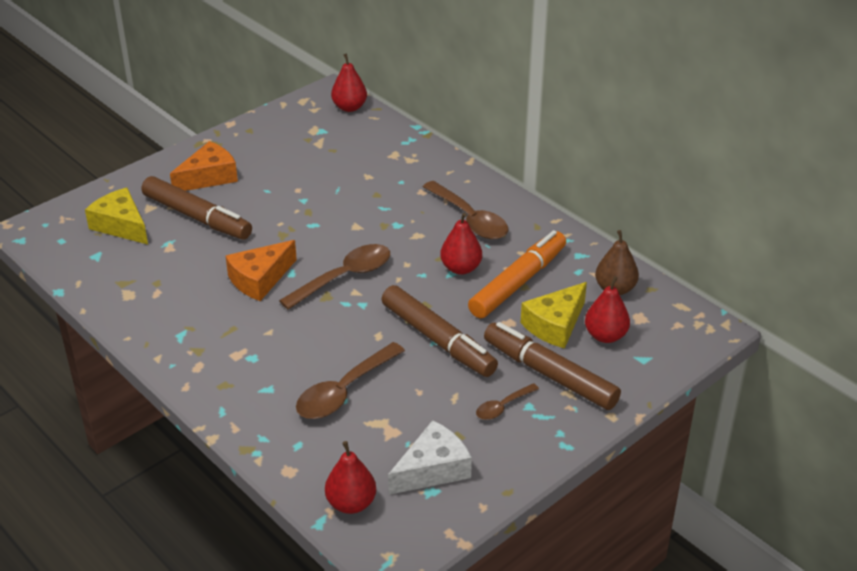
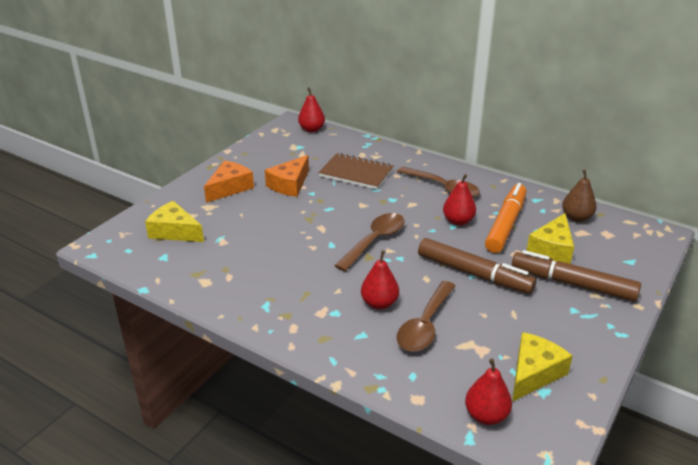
camera: 15 degrees left, 5 degrees down
brown marker [142,176,252,239] -> none
orange cheese [226,240,297,301] -> orange cheese moved to [265,155,309,197]
white cheese [388,420,472,495] -> yellow cheese [512,332,573,402]
brown spoon [476,383,539,420] -> none
red pear [585,276,630,343] -> red pear moved to [361,250,399,310]
none -> brown notebook [318,153,394,190]

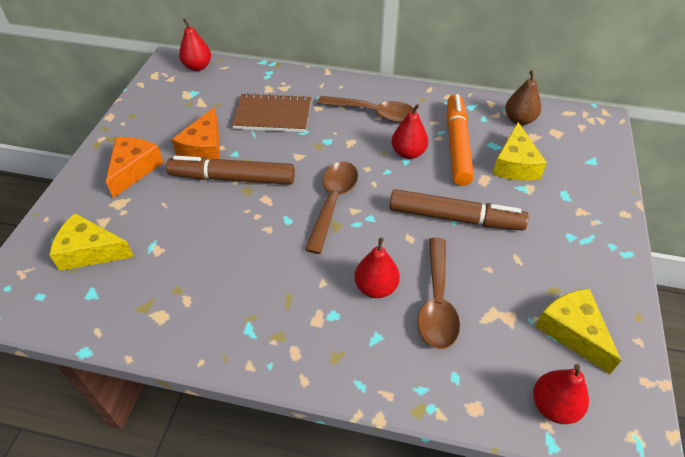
camera: 20 degrees left, 15 degrees up
brown marker [512,250,641,302] -> brown marker moved to [166,156,295,185]
yellow cheese [512,332,573,402] -> yellow cheese turned 45 degrees counterclockwise [535,288,621,374]

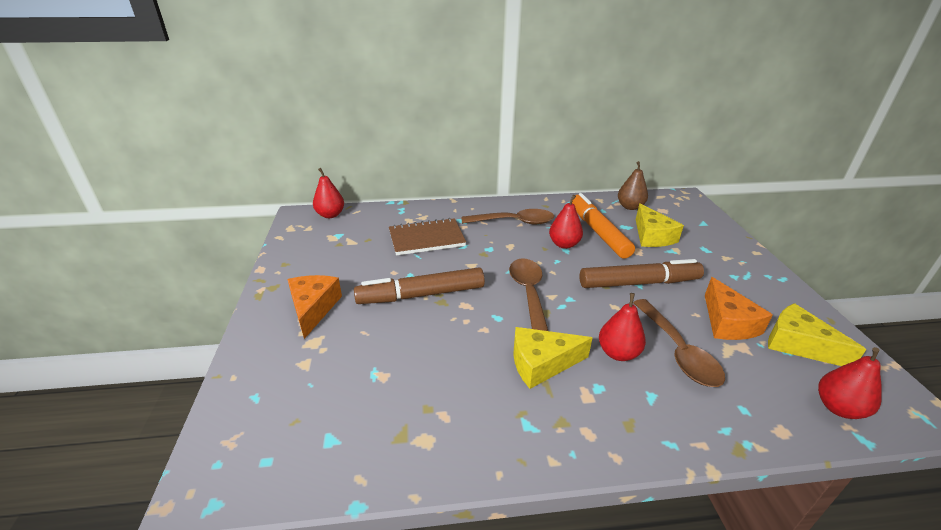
camera: 20 degrees left, 15 degrees down
yellow cheese [49,213,134,271] -> yellow cheese moved to [513,327,592,389]
orange cheese [172,107,220,160] -> orange cheese moved to [705,277,773,340]

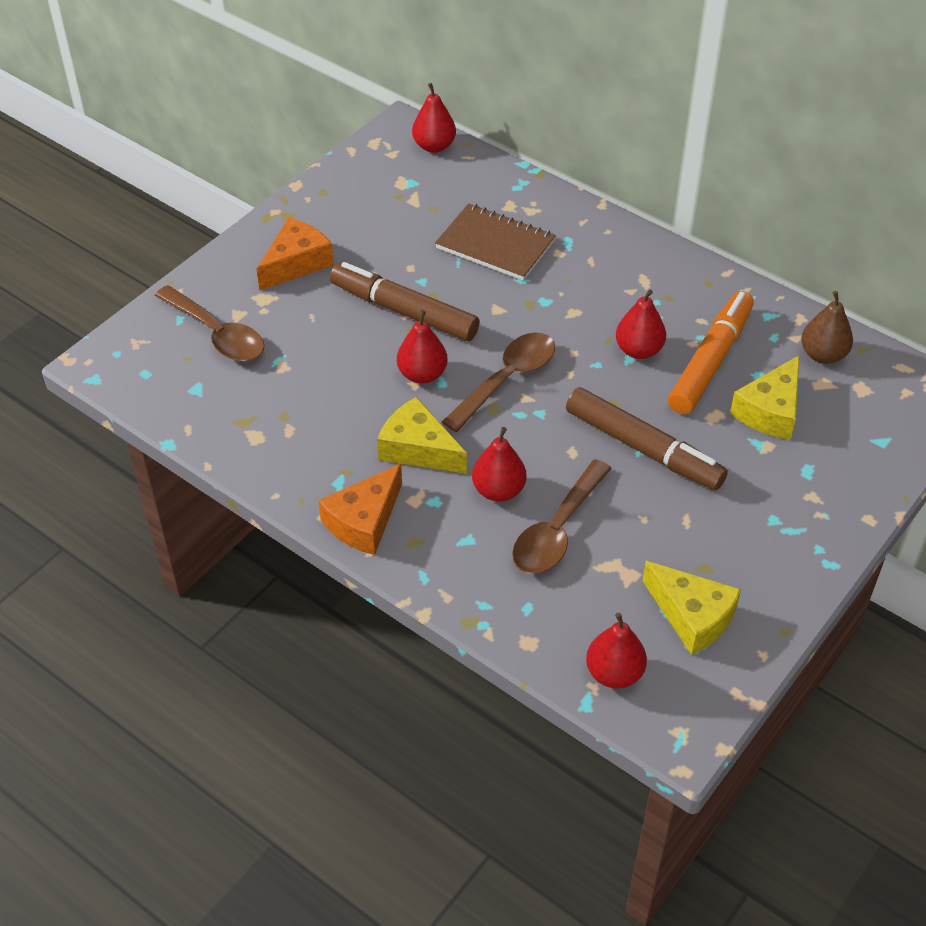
camera: 45 degrees right, 15 degrees up
brown spoon [462,209,554,225] -> brown spoon moved to [155,285,264,362]
orange cheese [705,277,773,340] -> orange cheese moved to [318,464,402,555]
yellow cheese [768,303,867,366] -> yellow cheese turned 135 degrees clockwise [642,561,741,655]
none -> red pear [397,310,448,384]

